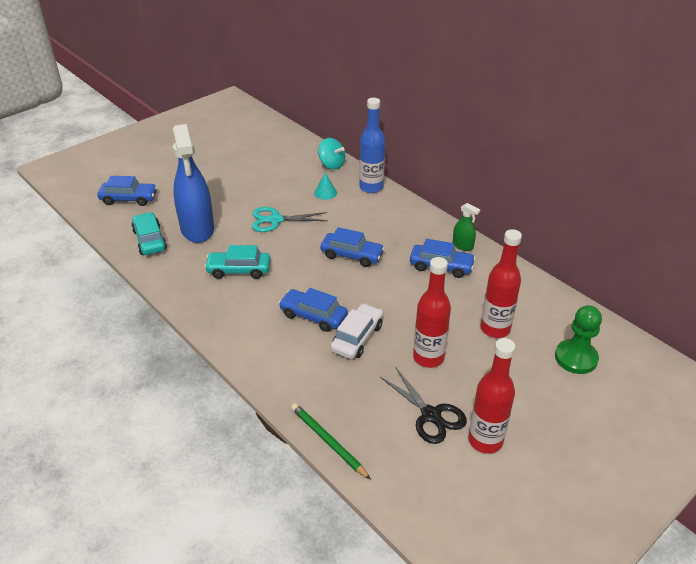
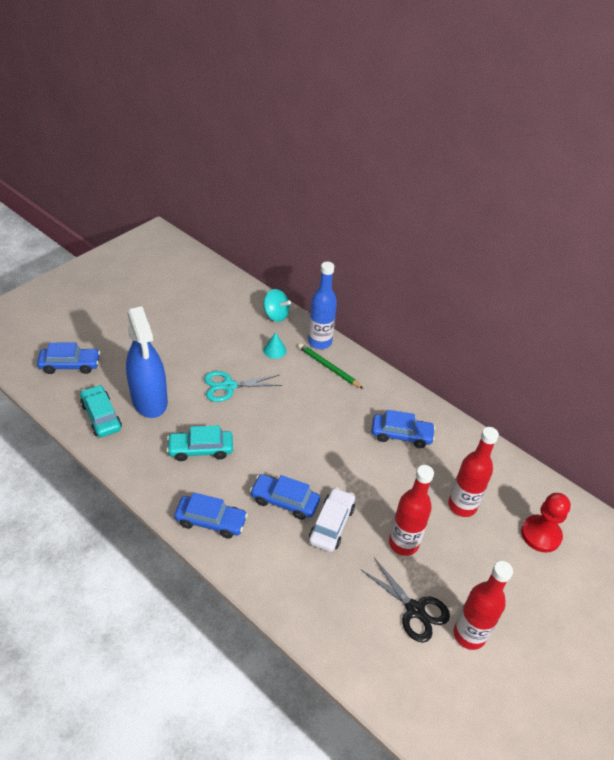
camera: 10 degrees left, 5 degrees up
green pencil [291,403,371,480] -> green pencil moved to [298,343,363,389]
blue car [320,227,385,267] -> blue car moved to [174,493,248,539]
green spray bottle [453,203,480,251] -> none
green pawn [555,305,602,374] -> red pawn [521,493,571,553]

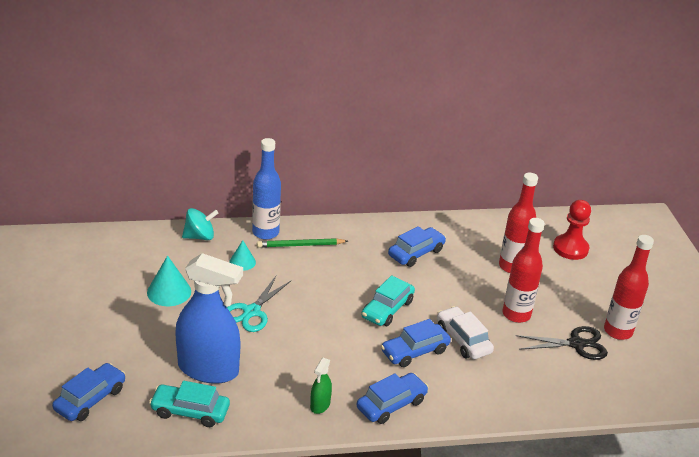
camera: 50 degrees left, 10 degrees down
turquoise car [167,426,233,461] -> turquoise car moved to [361,275,415,326]
none -> turquoise cone [147,256,191,306]
none -> green spray bottle [310,358,332,414]

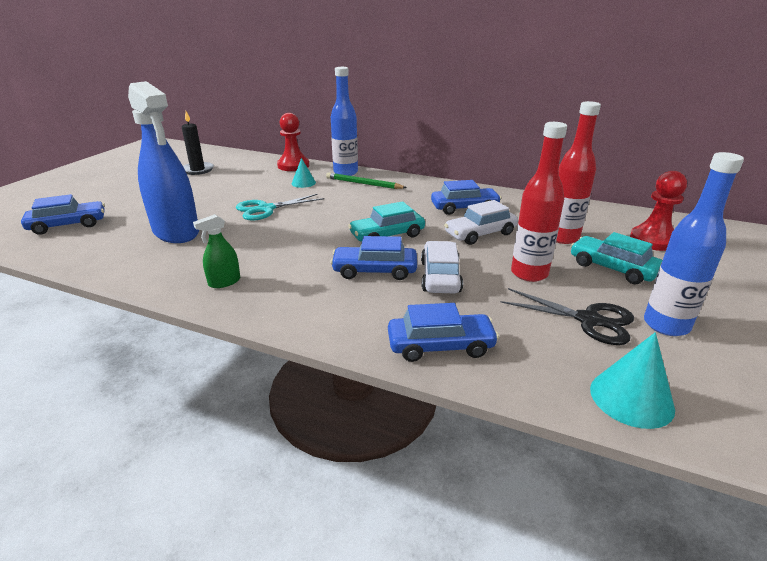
camera: 35 degrees right, 5 degrees down
turquoise cone [147,256,191,306] -> turquoise cone moved to [590,332,675,429]
turquoise car [149,381,230,427] -> turquoise car moved to [570,232,663,284]
turquoise spinning top [182,208,218,240] -> red pawn [277,113,309,171]
blue car [357,373,429,424] -> blue car moved to [388,303,499,362]
red bottle [604,235,654,340] -> blue bottle [644,152,744,336]
none -> black candle [181,111,214,175]
none -> white car [444,200,518,245]

